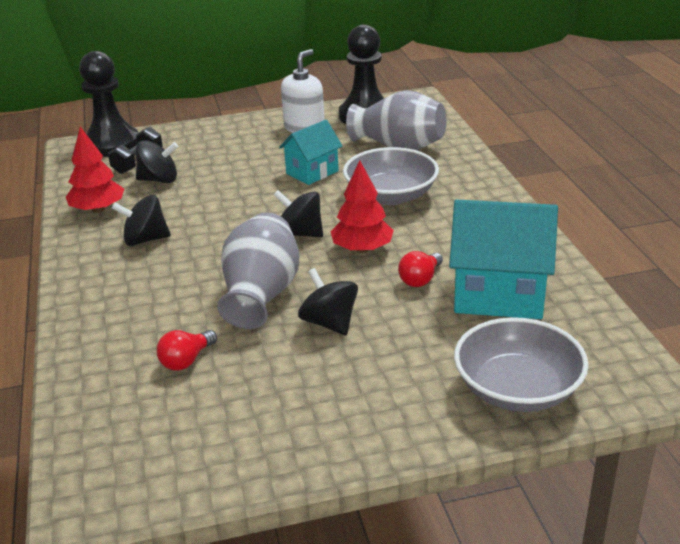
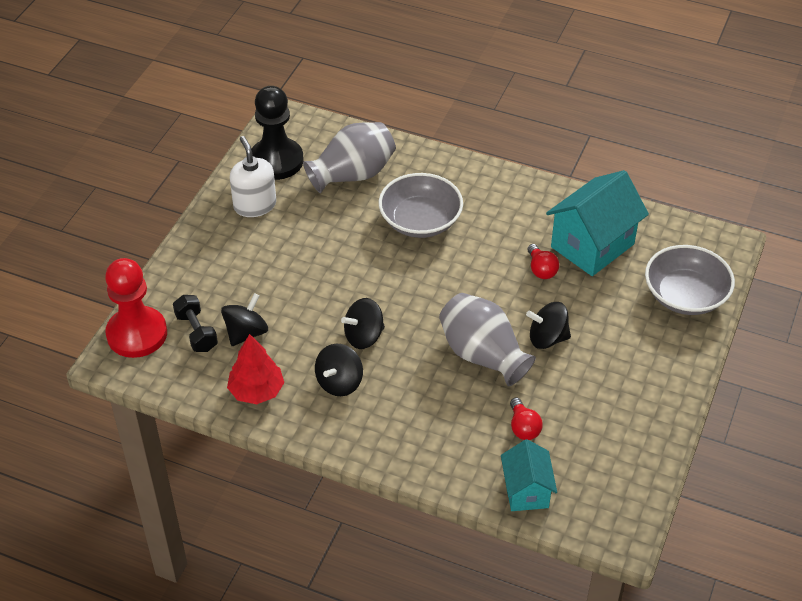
camera: 55 degrees left, 15 degrees up
black pawn [79,51,138,157] -> red pawn [105,258,167,358]
black spinning top [273,190,323,237] -> black spinning top moved to [341,298,385,349]
turquoise house [279,120,342,185] -> turquoise house moved to [501,439,557,511]
red tree [330,160,394,253] -> none

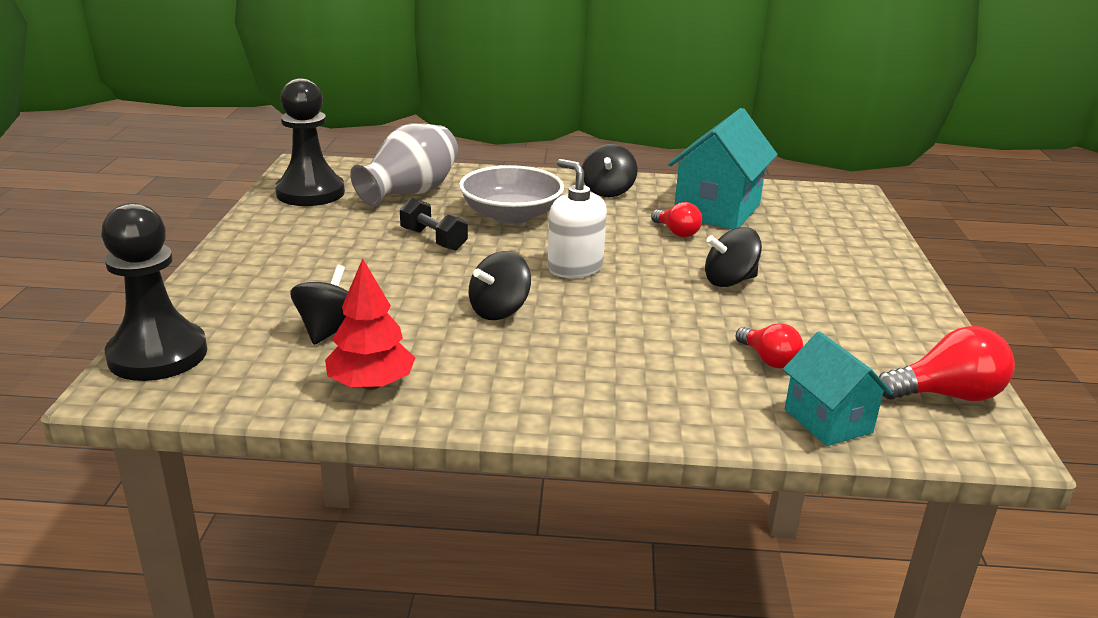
camera: 20 degrees left, 20 degrees down
red pawn [105,258,167,358] -> black pawn [101,203,207,381]
black dumbbell [173,295,218,352] -> black dumbbell moved to [400,197,468,251]
white soap dispenser [230,136,276,217] -> white soap dispenser moved to [548,159,607,278]
black spinning top [315,344,363,396] -> black spinning top moved to [582,144,637,197]
grey vase [439,293,536,386] -> none
grey bowl [645,245,735,315] -> none
none -> red light bulb [879,326,1015,401]

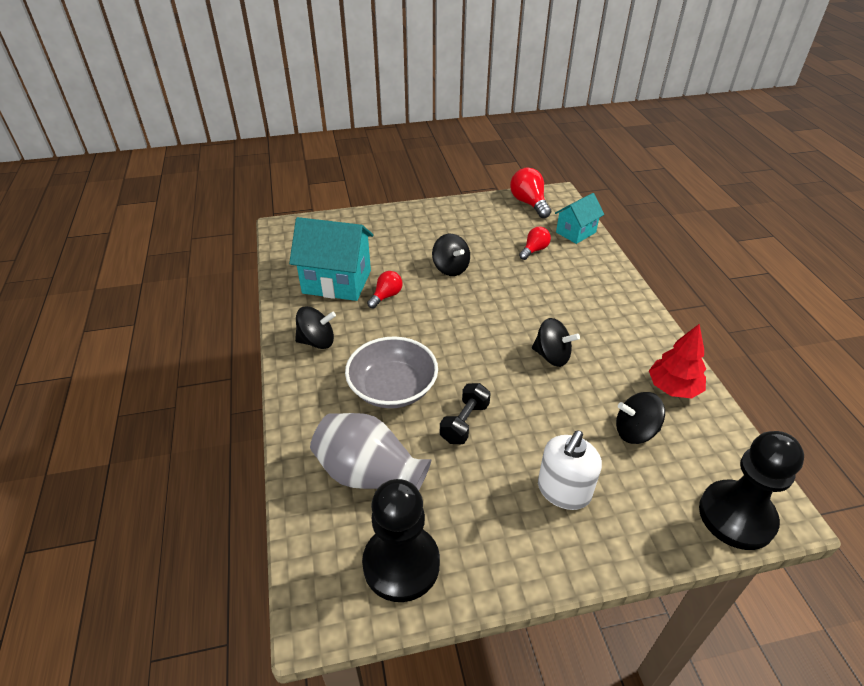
camera: 105 degrees left, 15 degrees up
white soap dispenser [548,159,607,278] -> white soap dispenser moved to [538,431,602,510]

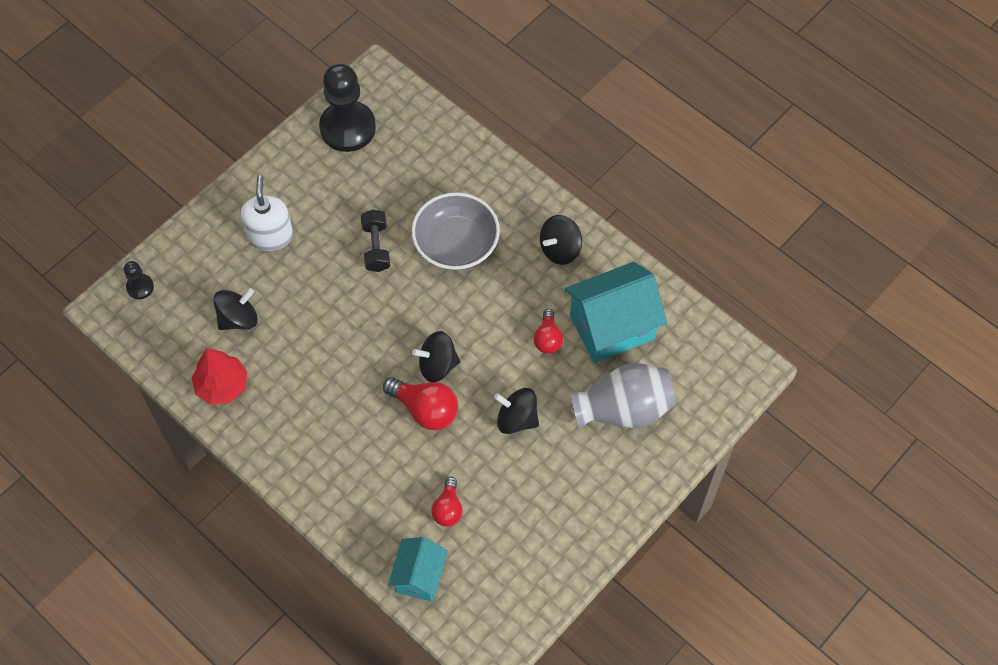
camera: 145 degrees right, 20 degrees up
grey vase [310,413,431,491] -> grey vase moved to [570,363,676,429]
red light bulb [510,167,551,218] -> red light bulb moved to [383,377,458,430]
black spinning top [532,318,580,367] -> black spinning top moved to [412,331,460,382]
black pawn [699,431,804,550] -> black pawn [124,261,154,299], size x0.46

